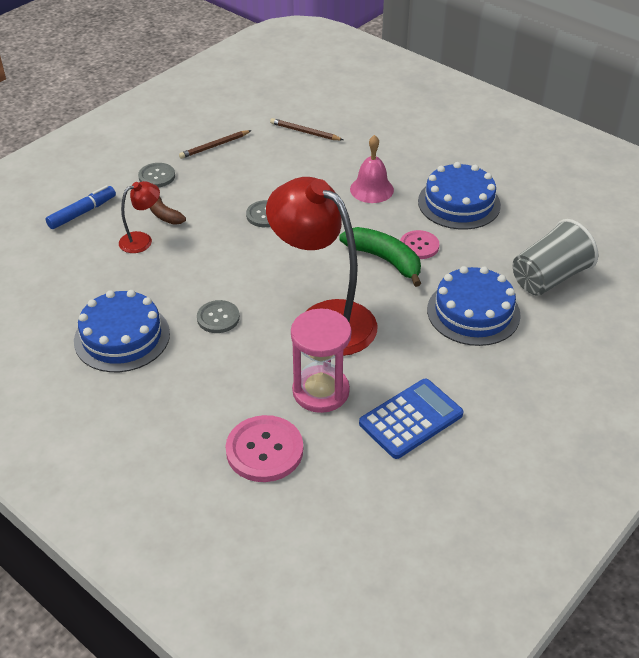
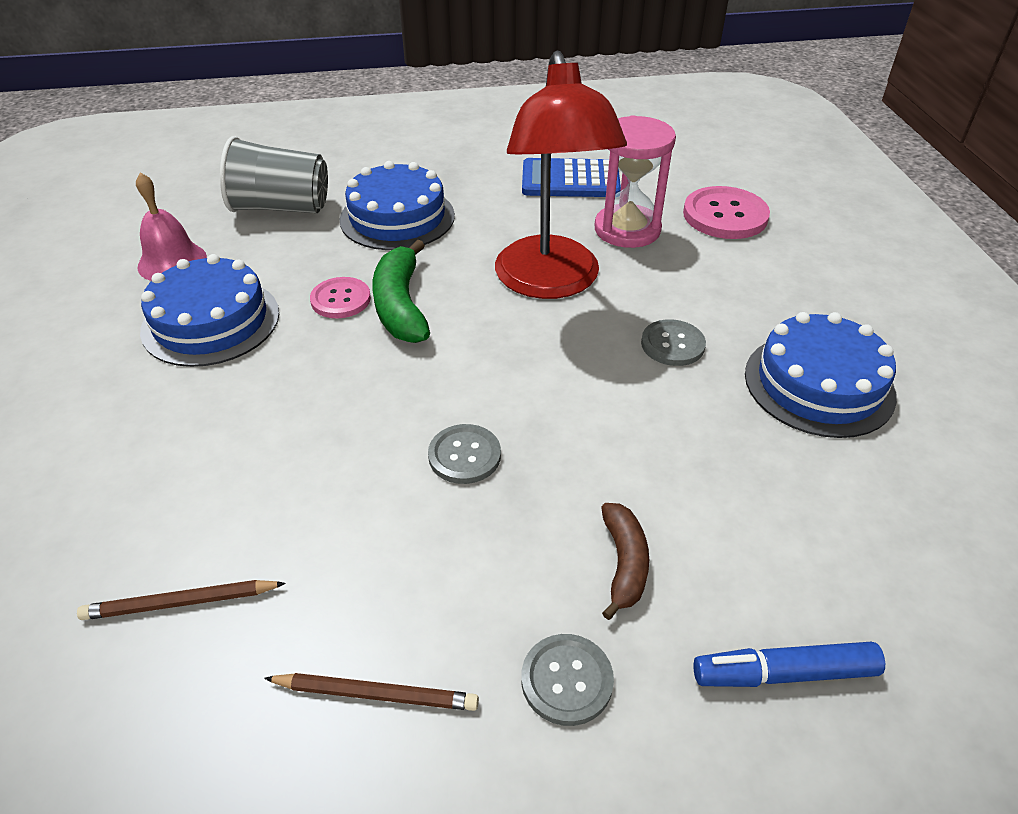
camera: 140 degrees left, 0 degrees up
red lamp [119,181,160,253] -> none
brown pencil [270,118,343,140] -> brown pencil turned 105 degrees clockwise [77,580,286,620]
pink bell [350,135,394,203] -> pink bell moved to [136,173,207,281]

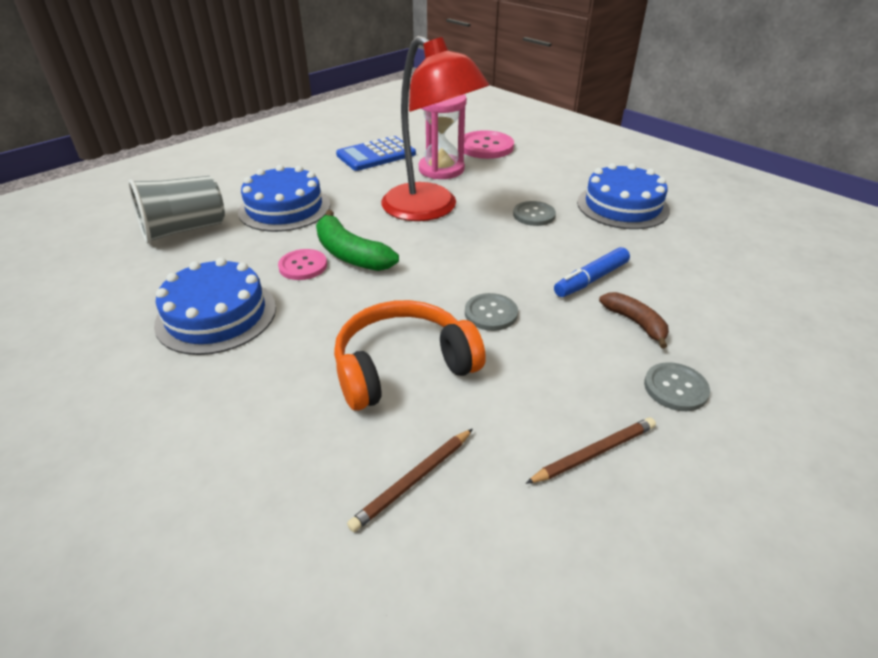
camera: 35 degrees left, 5 degrees down
pink bell [136,173,207,281] -> none
blue marker [693,642,885,687] -> blue marker moved to [554,247,630,297]
none -> orange headphones [334,300,486,411]

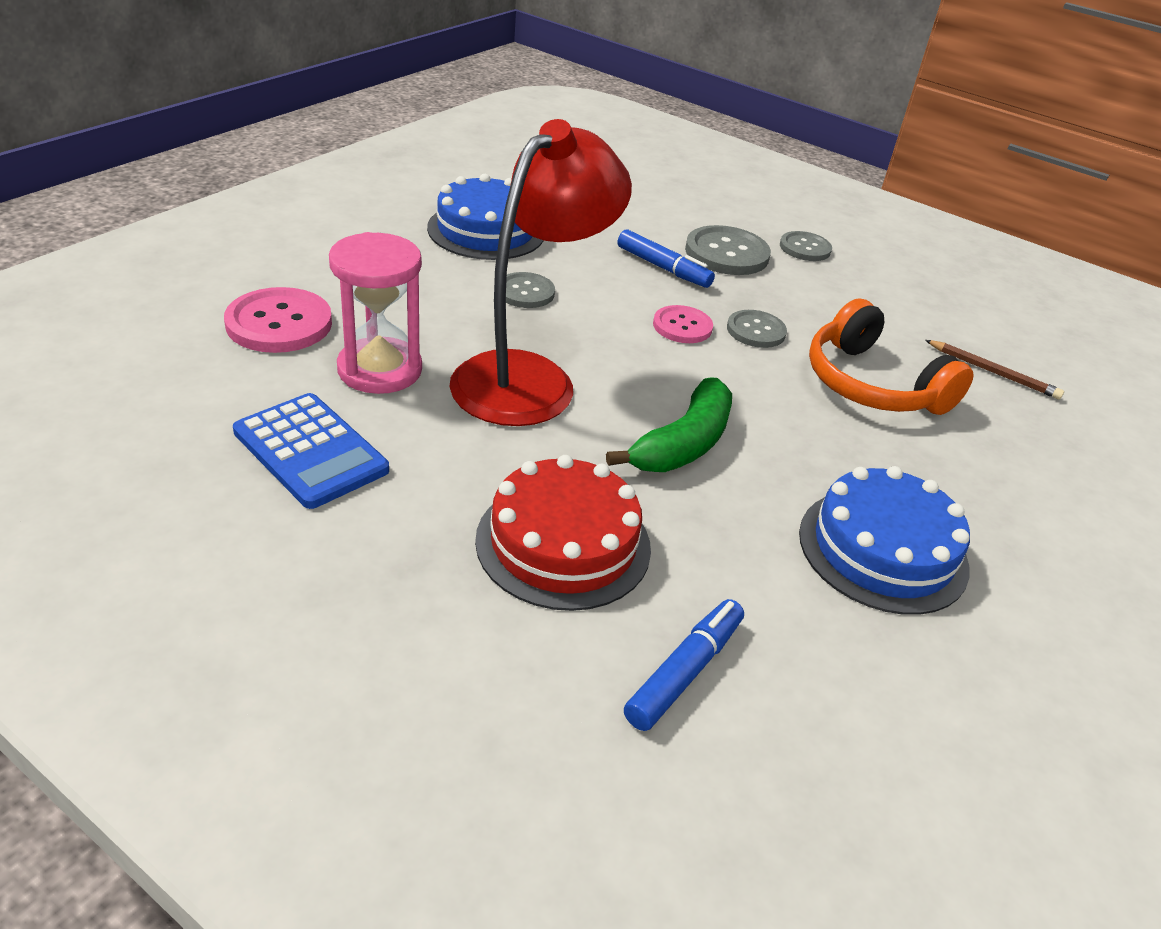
camera: 105 degrees left, 0 degrees up
grey cup [128,176,225,244] -> blue marker [624,599,744,731]
blue cake [238,165,330,232] -> red cake [475,455,651,611]
pink button [278,249,327,280] -> pink button moved to [653,305,713,343]
brown pencil [526,418,656,484] -> none
brown banana [599,292,669,349] -> grey button [685,225,771,275]

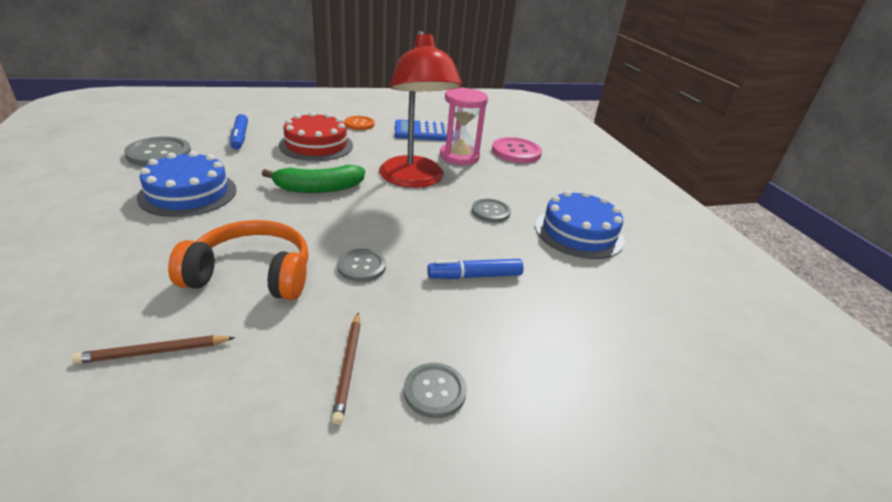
camera: 130 degrees right, 5 degrees down
green banana [606,378,732,472] -> green banana turned 90 degrees counterclockwise [262,165,365,193]
pink button [653,305,713,343] -> none
grey button [685,225,771,275] -> grey button moved to [124,136,191,167]
none -> brown pencil [331,313,361,425]
none -> orange button [344,116,375,130]

